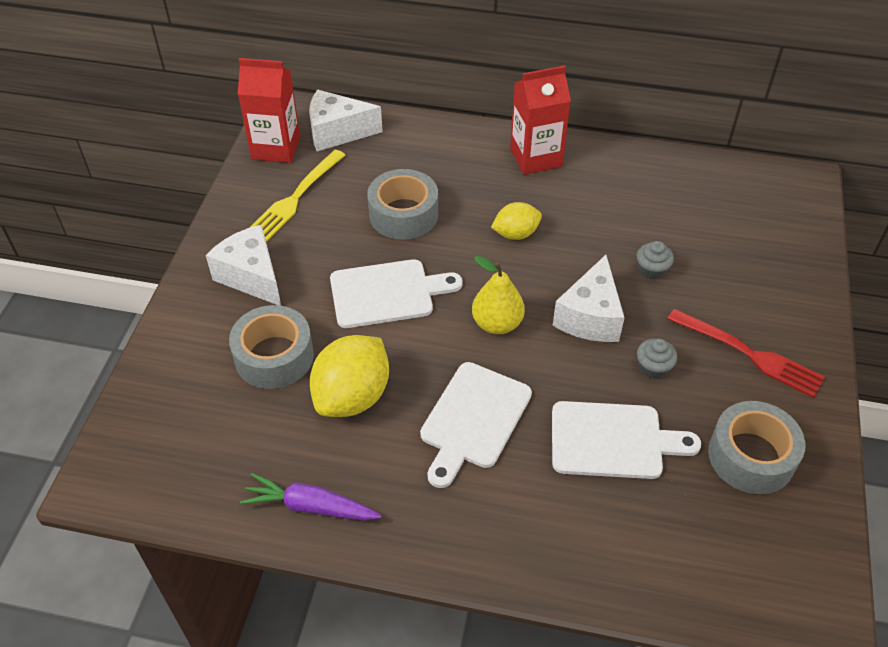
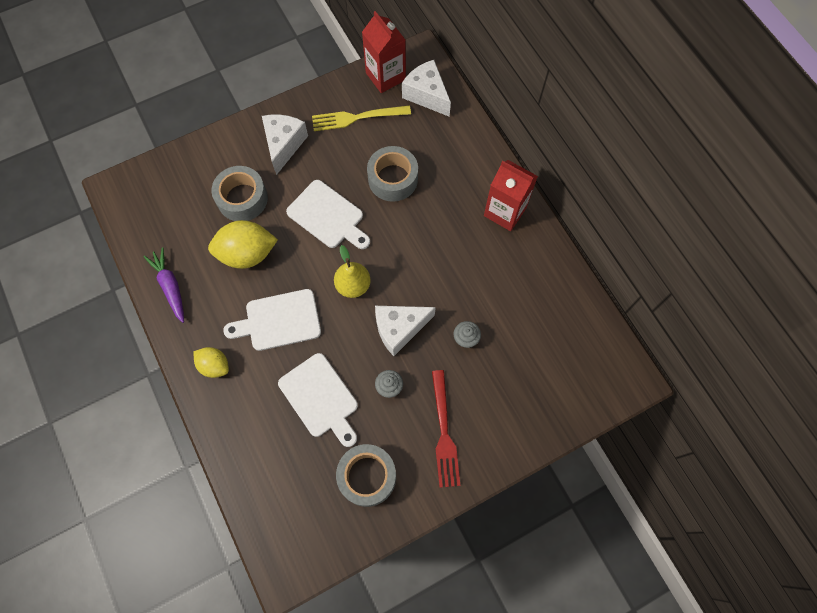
camera: 50 degrees right, 20 degrees up
yellow lemon [491,202,542,240] -> yellow lemon moved to [193,347,229,378]

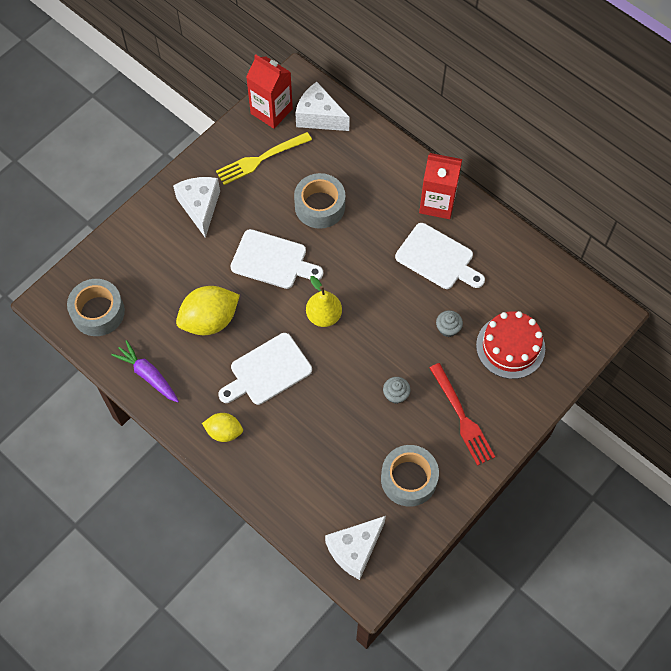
camera: 20 degrees left, 5 degrees down
grey tape [211,166,268,221] -> grey tape moved to [67,279,125,336]
white cutting board [278,353,358,447] -> white cutting board moved to [395,223,485,289]
white cheese [375,306,436,356] -> white cheese moved to [325,516,386,580]
none -> red cake [476,311,545,379]

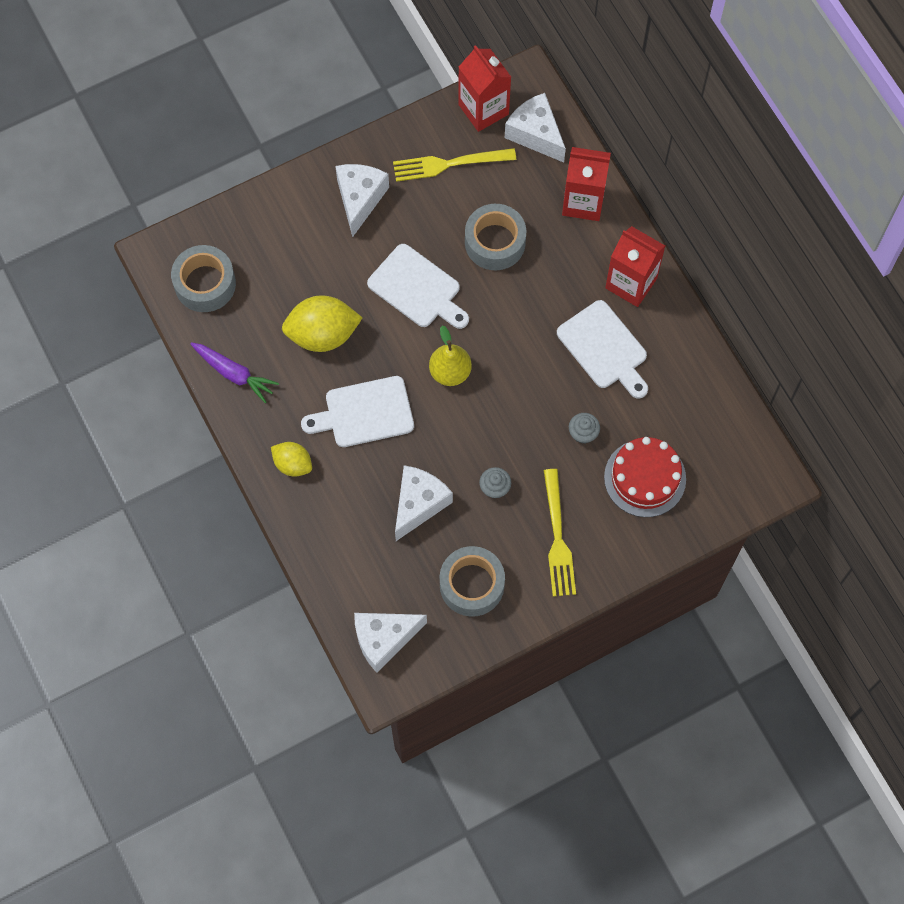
camera: 20 degrees right, 5 degrees up
purple carrot [111,340,179,403] -> purple carrot turned 150 degrees clockwise [191,342,279,403]
red fork [429,363,495,466] -> yellow fork [544,469,576,597]
none -> white cheese [395,465,453,541]
none -> red carton [562,147,611,221]

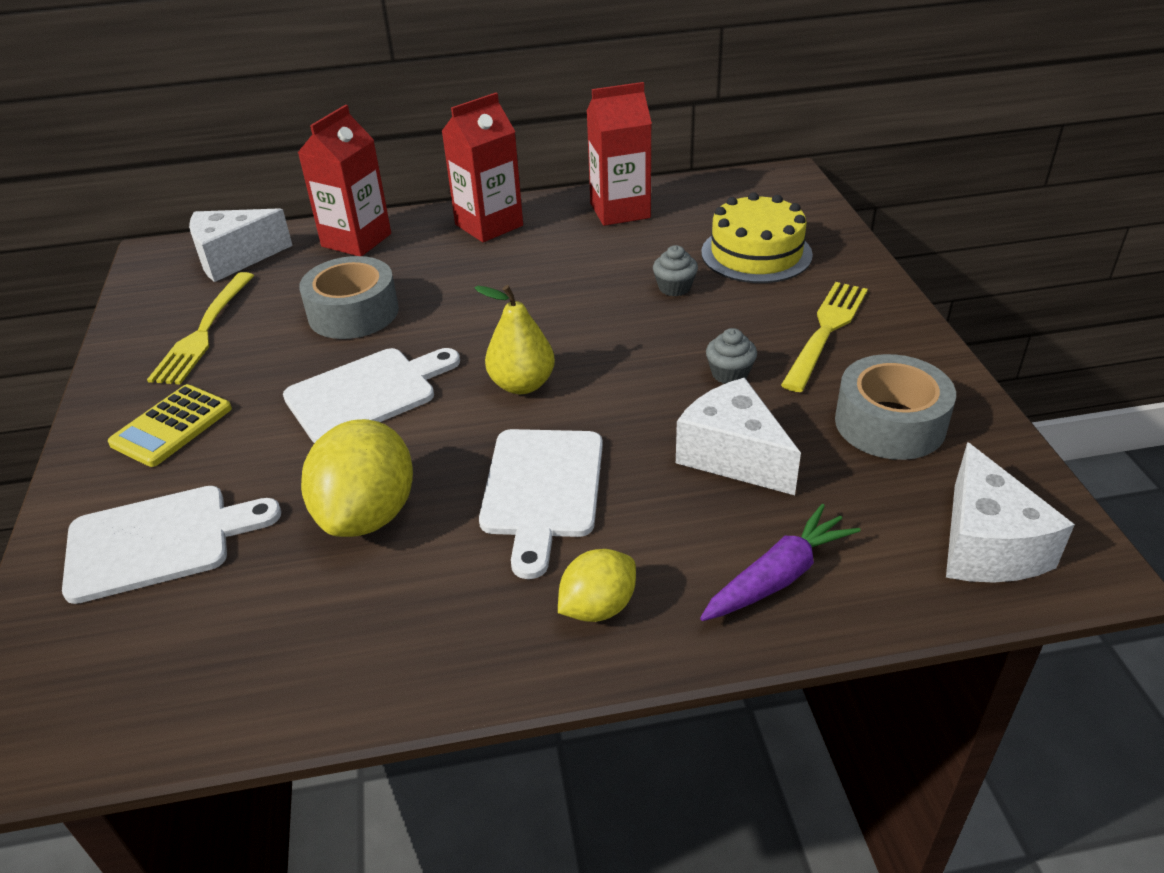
camera: 70 degrees left, 30 degrees down
grey tape [171,245,236,312] -> none
purple carrot [191,342,279,403] -> purple carrot moved to [700,504,861,621]
white cheese [335,164,389,237] -> yellow calculator [108,384,232,467]
red carton [458,45,511,132] -> red carton moved to [587,82,652,226]
yellow fork [544,469,576,597] -> yellow fork turned 75 degrees counterclockwise [781,282,868,392]
white cutting board [557,300,648,399] -> white cutting board moved to [62,486,281,604]
red cake [604,437,686,517] -> yellow cake [701,192,813,283]

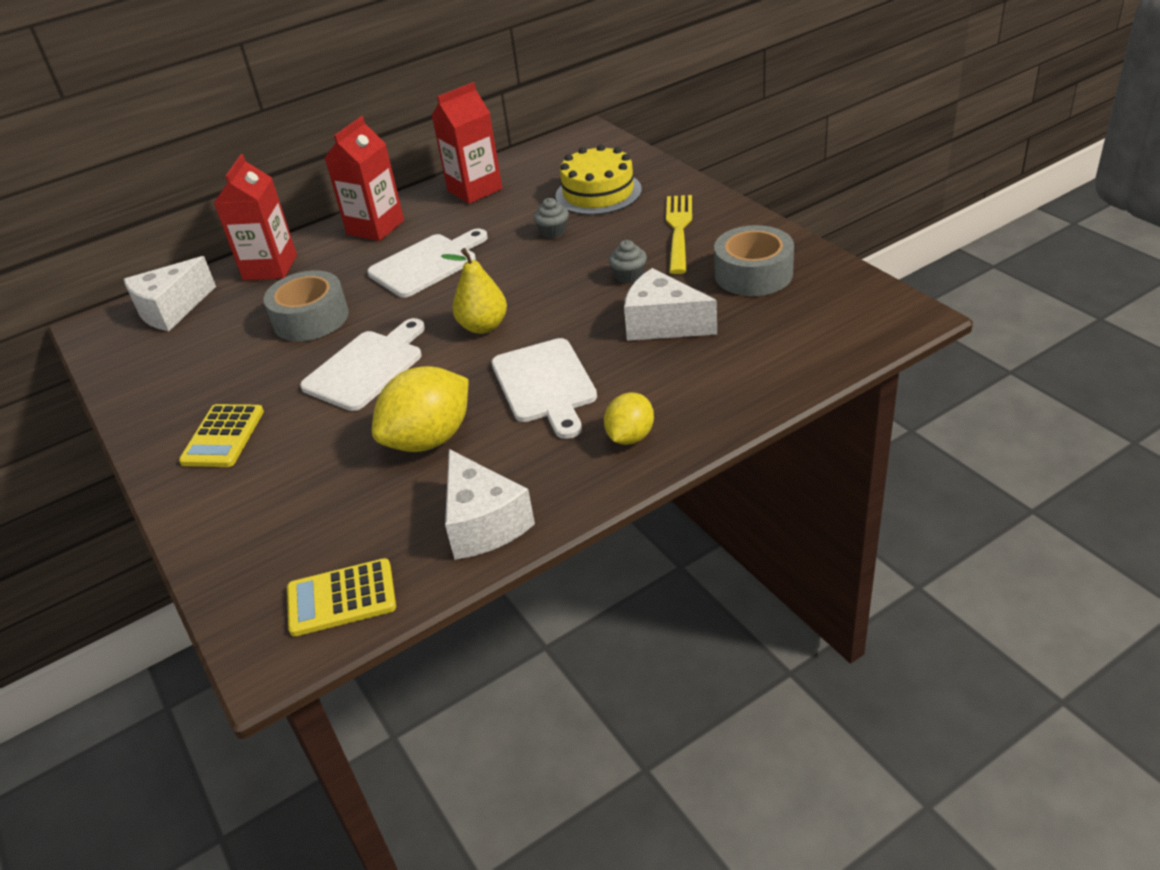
camera: 20 degrees left, 0 degrees up
white cutting board [62,486,281,604] -> white cutting board moved to [367,229,488,298]
yellow fork [147,272,254,385] -> none
yellow lemon [301,419,413,537] -> yellow lemon turned 60 degrees clockwise [372,366,468,452]
purple carrot [700,504,861,621] -> none
white cheese [946,442,1075,583] -> white cheese moved to [445,449,535,560]
none -> yellow calculator [287,558,396,636]

